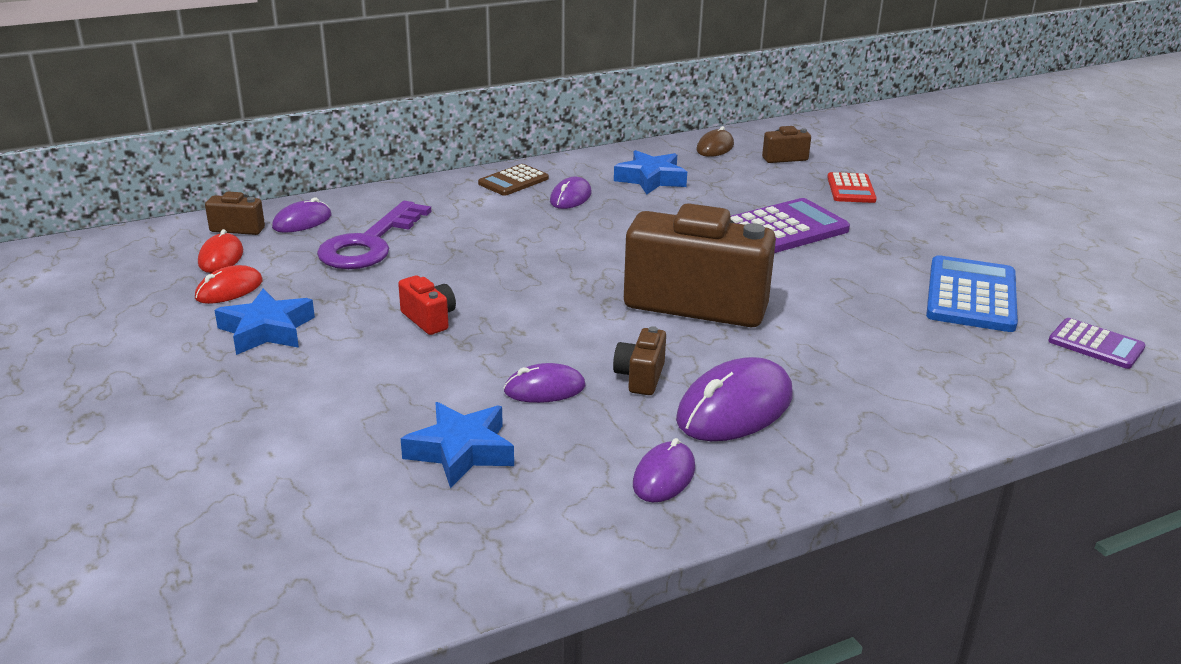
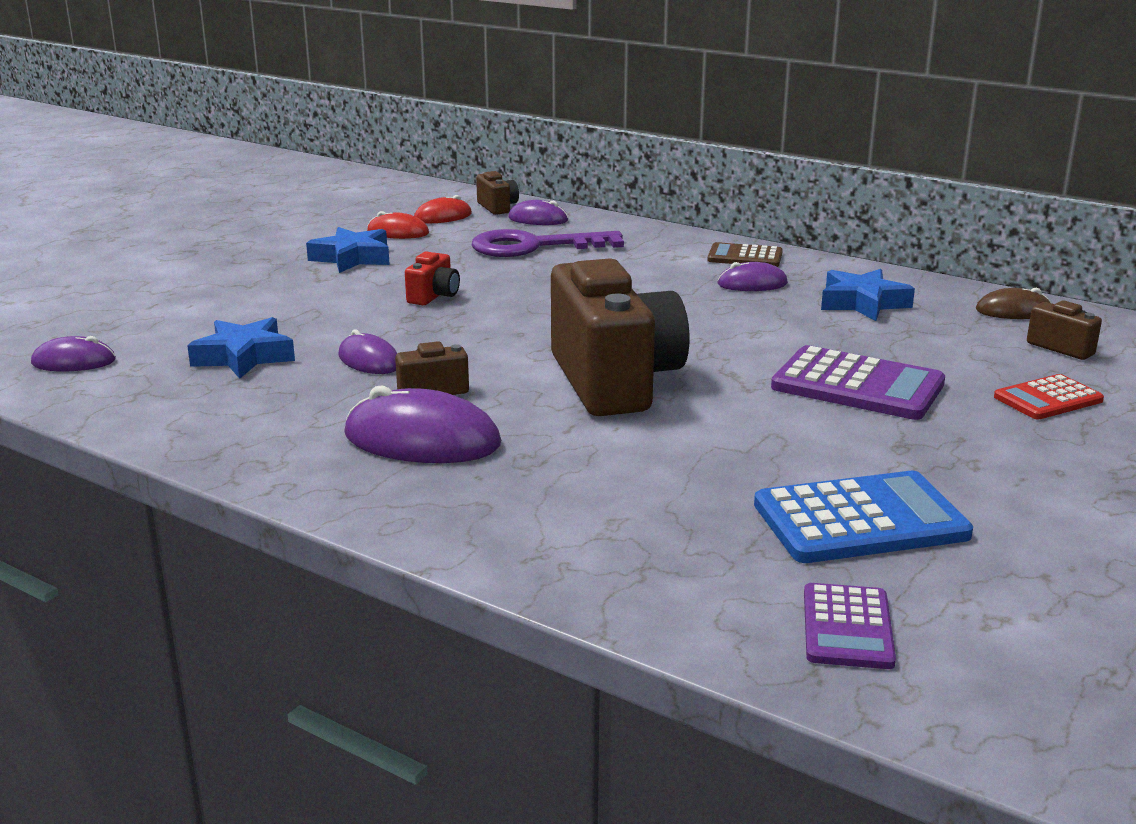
camera: 60 degrees right, 5 degrees down
purple mouse [633,438,695,502] -> purple mouse moved to [31,336,116,371]

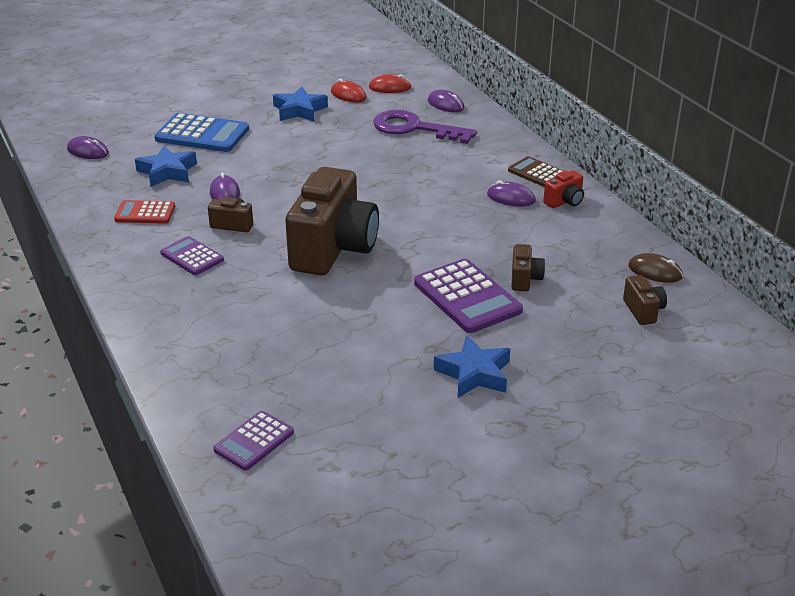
camera: 30 degrees right, 10 degrees up
purple mouse [344,385,501,463] -> purple calculator [160,236,224,275]
red camera [405,252,460,305] -> red camera moved to [543,170,584,208]
brown camera [476,171,519,215] -> brown camera moved to [511,244,545,291]
blue calculator [754,471,973,563] -> blue calculator moved to [154,113,249,152]
blue star [821,269,915,321] -> blue star moved to [434,336,510,398]
red calculator [994,374,1104,420] -> red calculator moved to [114,200,175,224]

